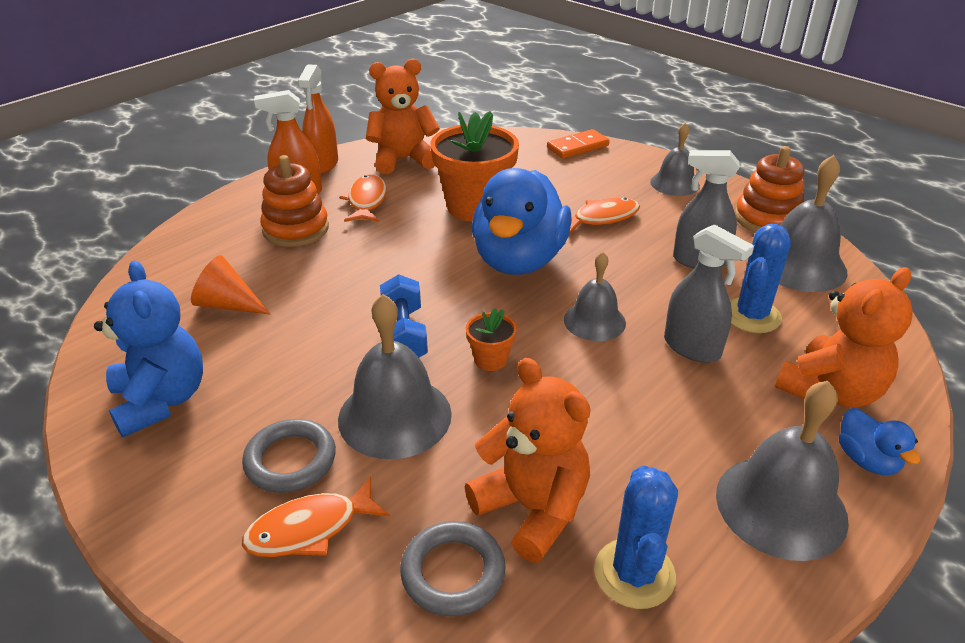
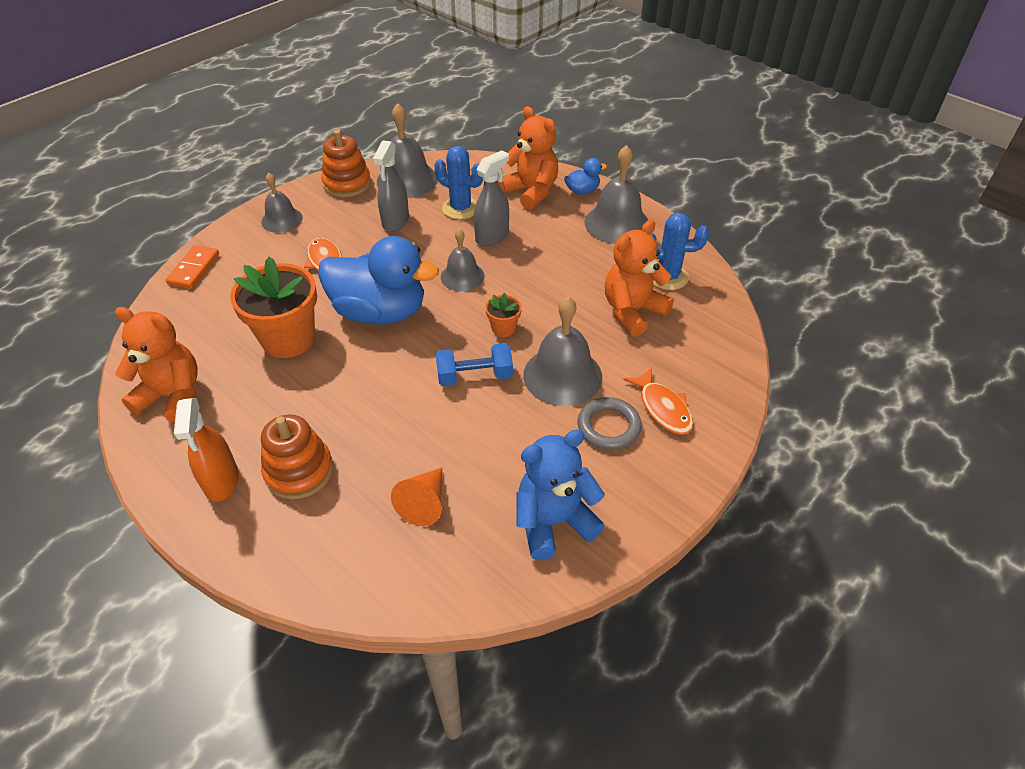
camera: 90 degrees left, 10 degrees up
orange spray bottle [298,64,338,174] -> none
orange fish [339,174,387,222] -> none
orange teddy bear [366,58,440,174] -> orange teddy bear turned 120 degrees clockwise [115,307,198,423]
grey ring [400,521,506,616] -> none
orange domino [547,129,610,159] -> orange domino turned 45 degrees clockwise [166,245,219,289]

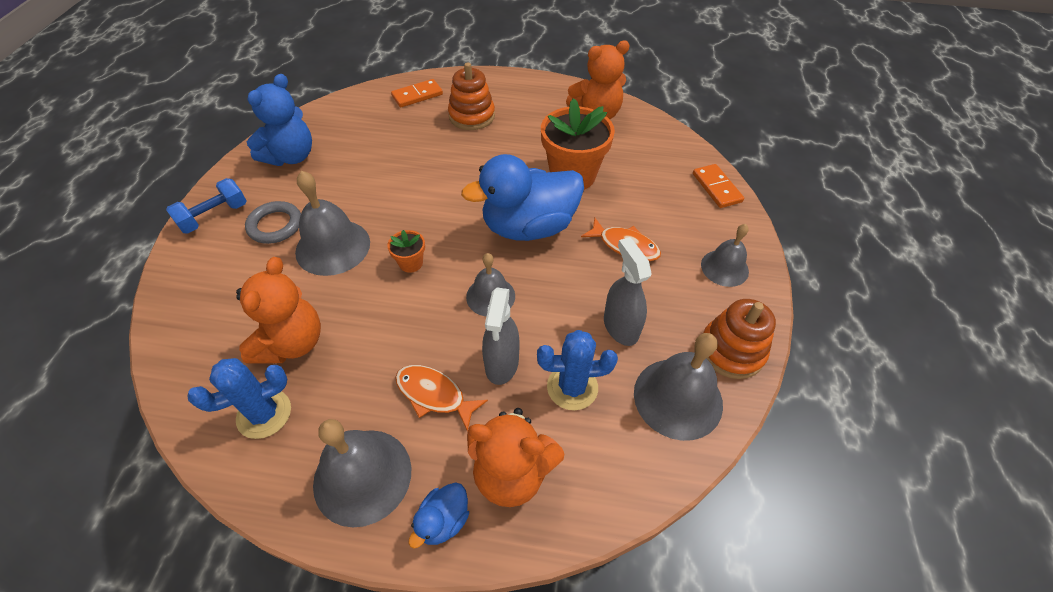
camera: 145 degrees right, 5 degrees up
orange spray bottle [174,398,239,502] -> none
orange cone [391,467,442,526] -> none
blue dumbbell [436,343,513,386] -> blue dumbbell moved to [166,178,247,234]
orange fish [623,367,694,435] -> orange fish moved to [395,365,488,432]
none -> orange domino [391,79,443,107]

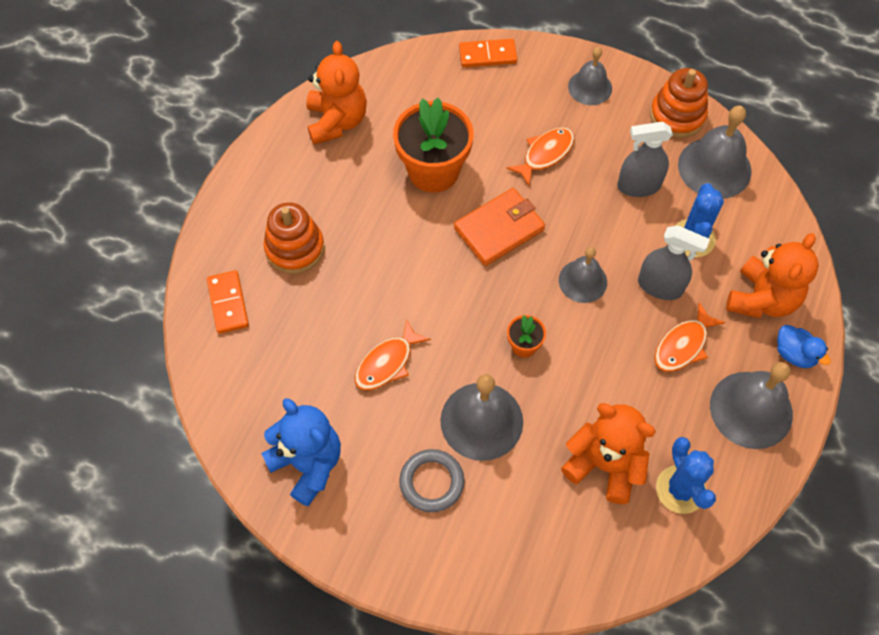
camera: 75 degrees left, 10 degrees up
blue dumbbell [166,178,247,234] -> none
blue duck [461,154,584,241] -> orange wallet [454,188,545,266]
none -> orange fish [355,319,431,390]

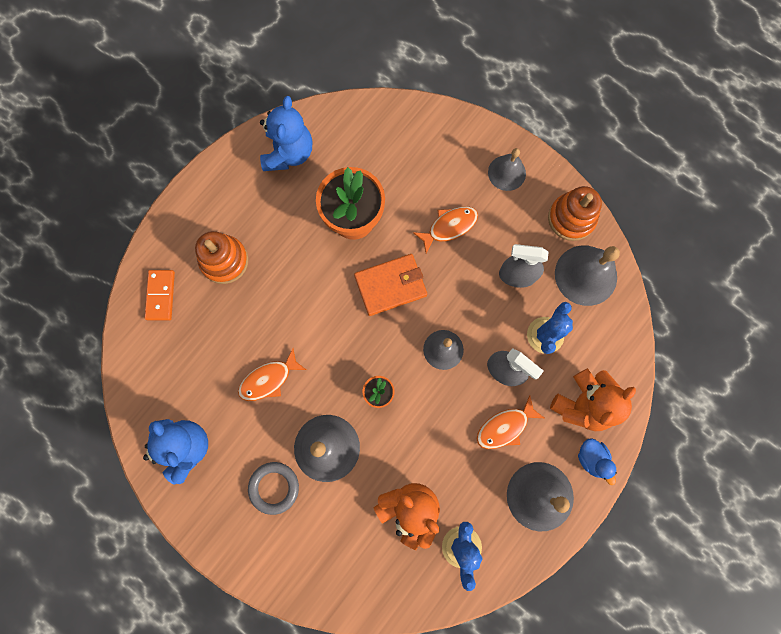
camera: 15 degrees right, 15 degrees up
orange teddy bear [306,41,367,145] -> blue teddy bear [260,96,312,171]
orange domino [459,39,517,67] -> none

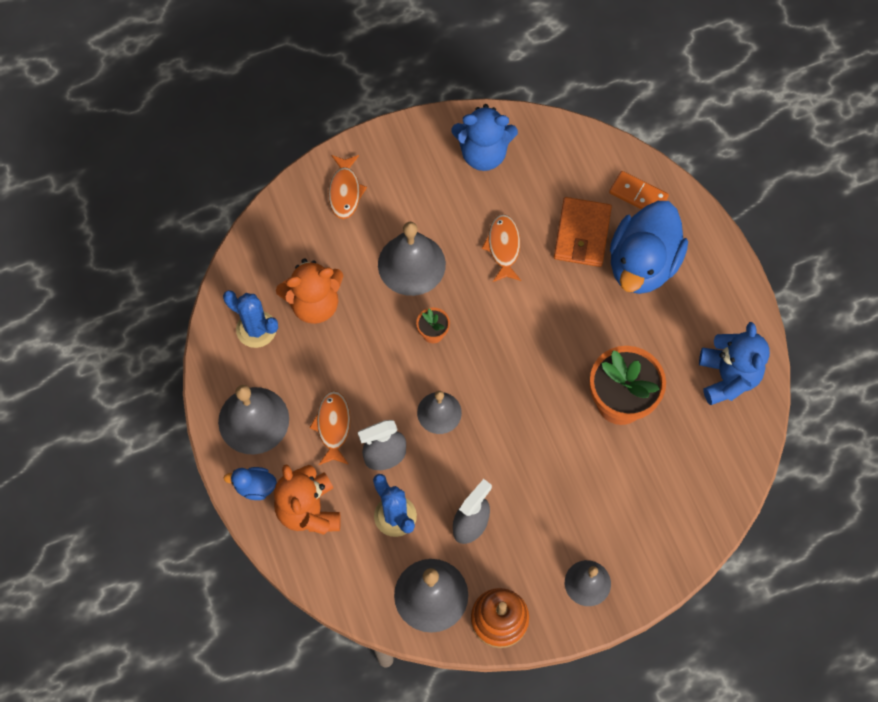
camera: 120 degrees right, 10 degrees down
orange stacking toy [195,231,249,284] -> blue duck [610,201,688,294]
grey ring [248,462,299,515] -> none
blue teddy bear [260,96,312,171] -> blue teddy bear turned 135 degrees counterclockwise [699,322,770,405]
orange wallet [354,254,427,316] -> orange wallet moved to [554,197,612,267]
orange fish [413,206,478,253] -> orange fish moved to [328,155,367,219]

